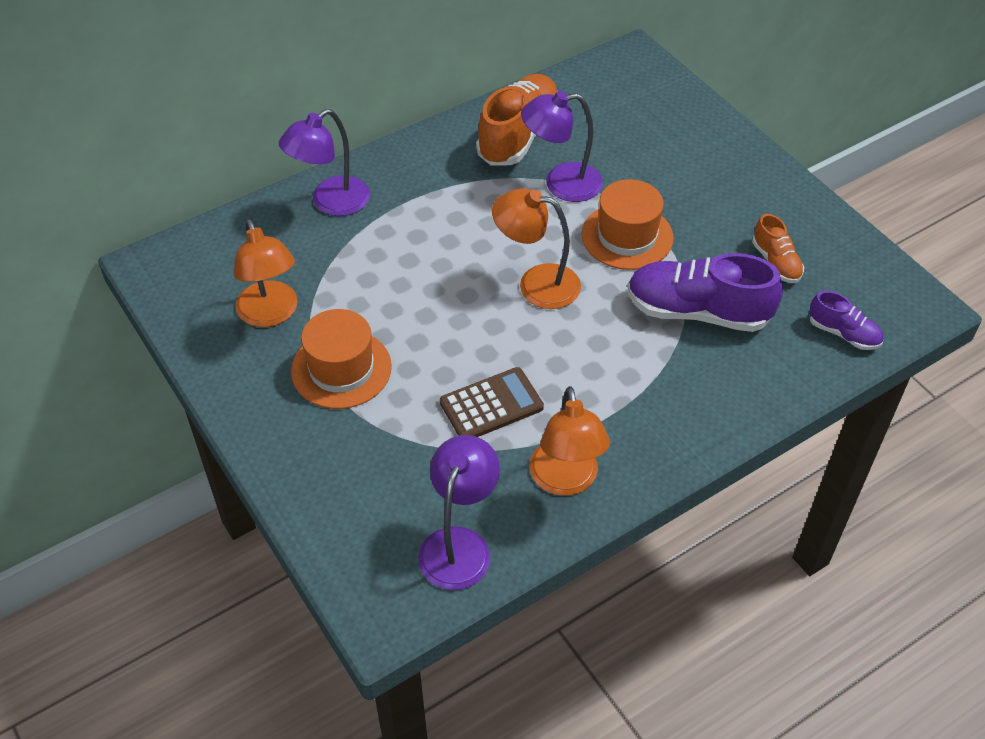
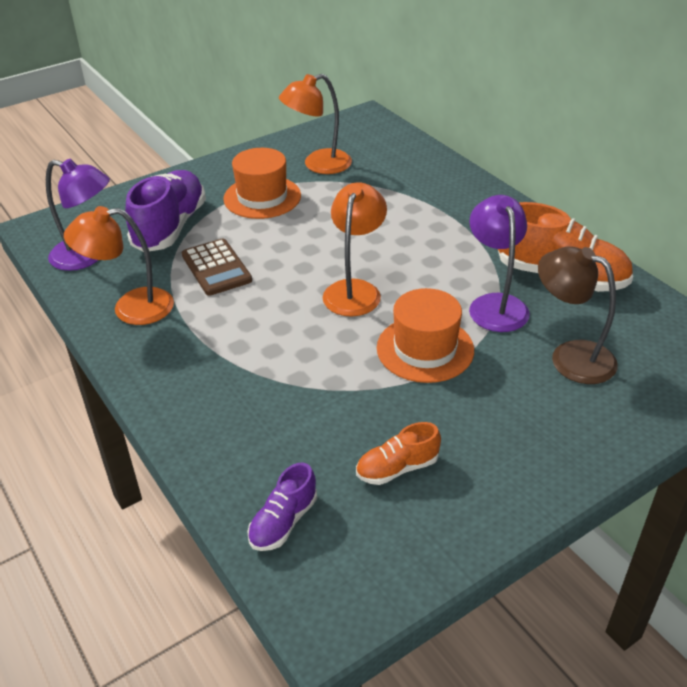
camera: 90 degrees right, 10 degrees down
purple lamp [279,109,370,216] -> none
purple shoe [627,253,783,332] -> purple shoe moved to [125,170,206,252]
none -> brown lamp [538,246,618,384]

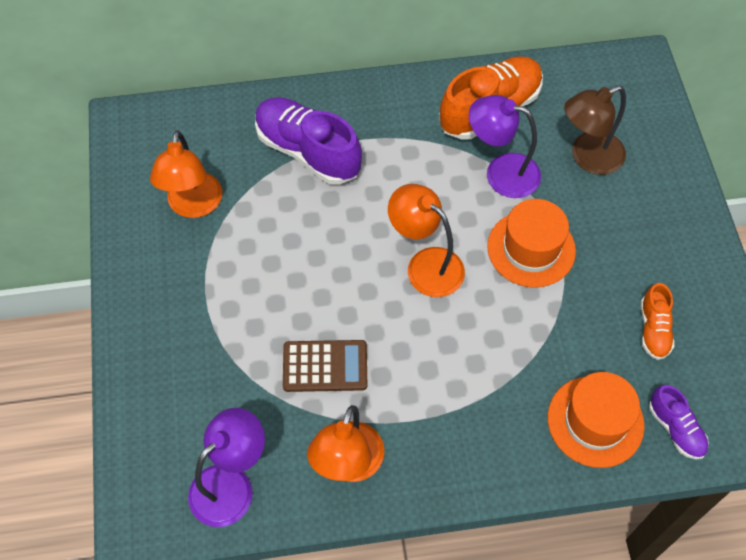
camera: 65 degrees left, 20 degrees up
purple shoe [125,170,206,252] -> purple shoe moved to [255,97,362,185]
orange hat [223,148,301,219] -> orange hat moved to [548,372,645,468]

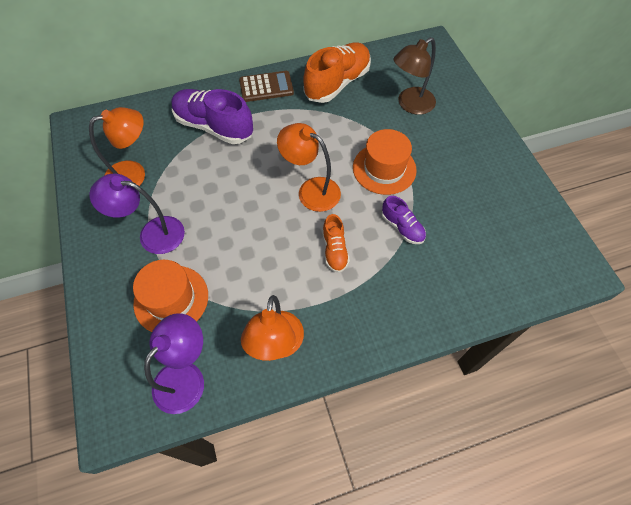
camera: 10 degrees left, 0 degrees up
orange lamp [150,130,222,218] -> orange lamp turned 105 degrees counterclockwise [89,107,145,186]
brown calculator [283,340,367,392] -> brown calculator moved to [239,71,294,102]
purple lamp [469,95,541,198] -> purple lamp moved to [90,173,185,254]
orange hat [548,372,645,468] -> orange hat moved to [133,260,208,332]
orange shoe [641,283,674,360] -> orange shoe moved to [322,214,350,273]
purple shoe [649,385,709,459] -> purple shoe moved to [382,196,426,244]

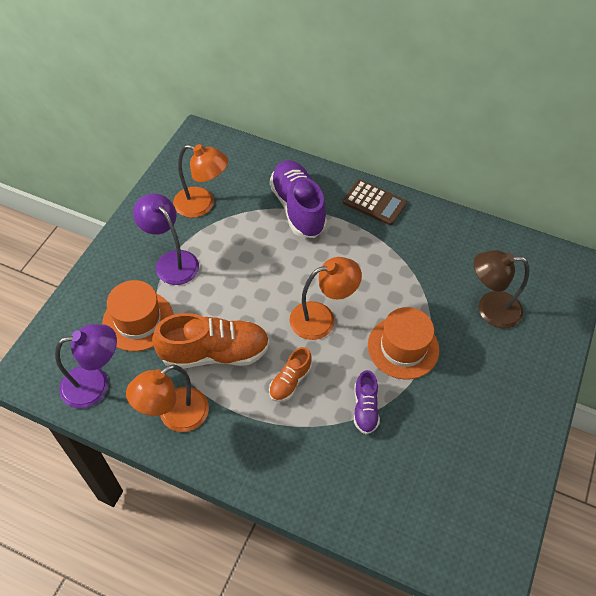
camera: 40 degrees right, 5 degrees down
orange lamp [277,123,341,212] -> orange lamp turned 90 degrees clockwise [289,257,362,340]
orange shoe [303,43,371,103] -> orange shoe moved to [152,313,270,369]

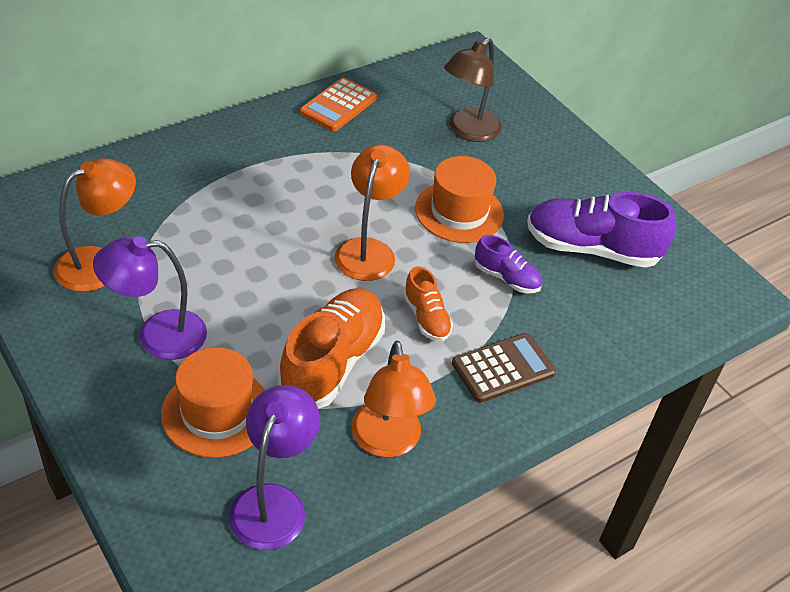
camera: 60 degrees left, 10 degrees down
purple shoe [270,160,327,238] -> purple shoe moved to [527,192,676,268]
brown calculator [343,180,407,225] -> brown calculator moved to [452,333,556,403]
none -> orange calculator [300,78,377,131]

